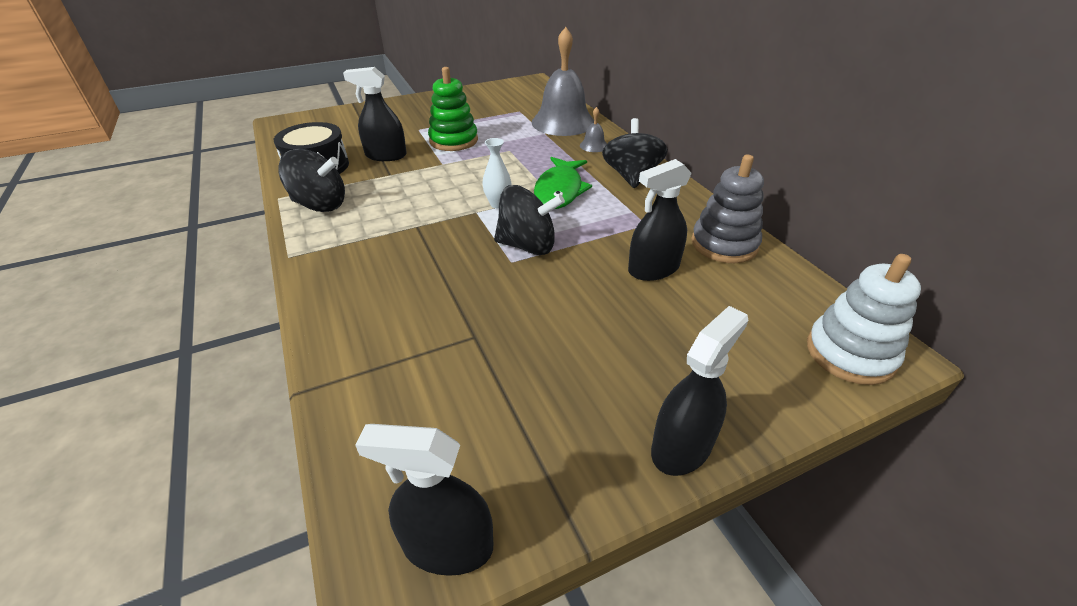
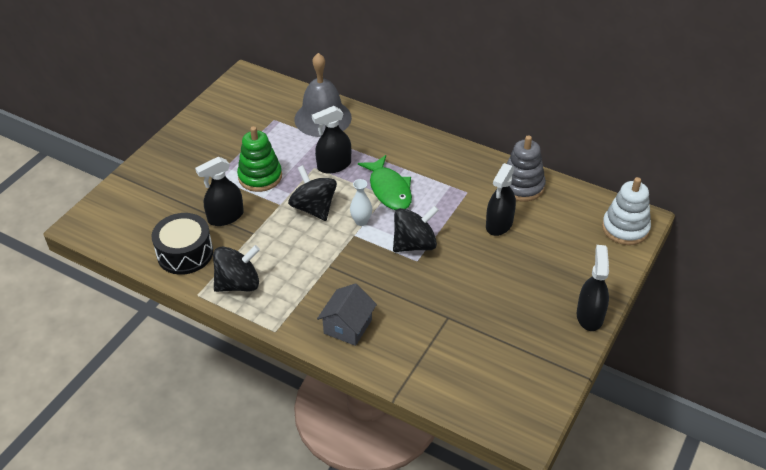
camera: 35 degrees left, 5 degrees up
black spray bottle [355,424,494,576] -> black spray bottle moved to [312,106,351,174]
grey bell [580,107,607,152] -> none
black spinning top [602,118,668,188] -> black spinning top moved to [288,165,337,221]
none -> grey house [317,283,377,346]

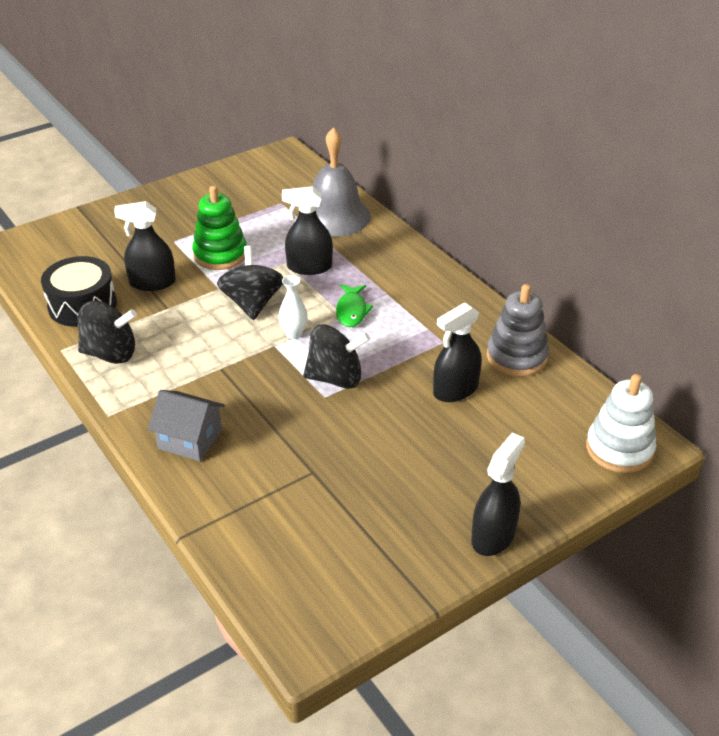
camera: 25 degrees right, 5 degrees down
grey house [317,283,377,346] -> grey house turned 60 degrees clockwise [148,390,225,461]
green fish [358,155,412,210] -> green fish [336,284,373,327], size x0.65

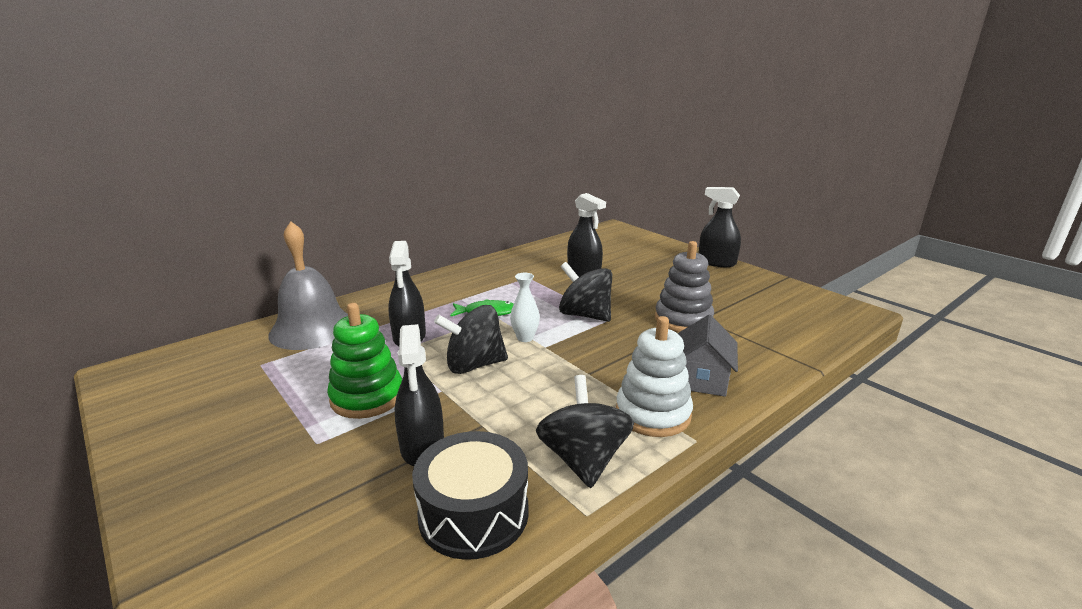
camera: 95 degrees left, 15 degrees down
black spinning top [303,324,370,389] -> black spinning top turned 45 degrees counterclockwise [559,262,612,322]
grey stacking toy [487,284,549,377] -> grey stacking toy moved to [655,241,714,332]
white stacking toy [586,374,657,473] -> white stacking toy moved to [616,316,693,437]

